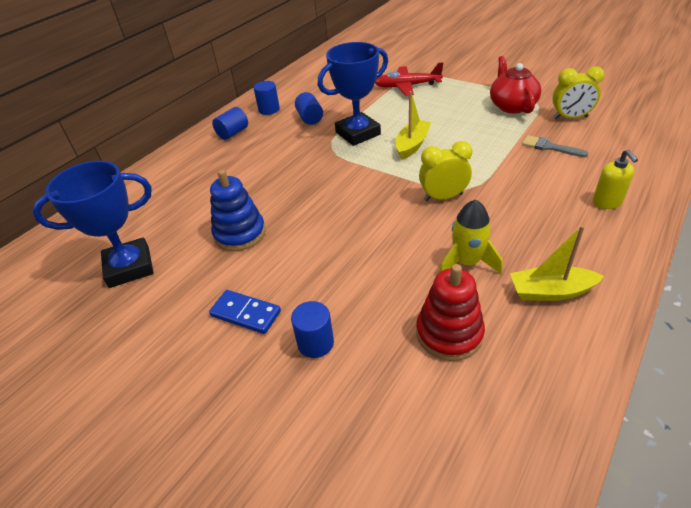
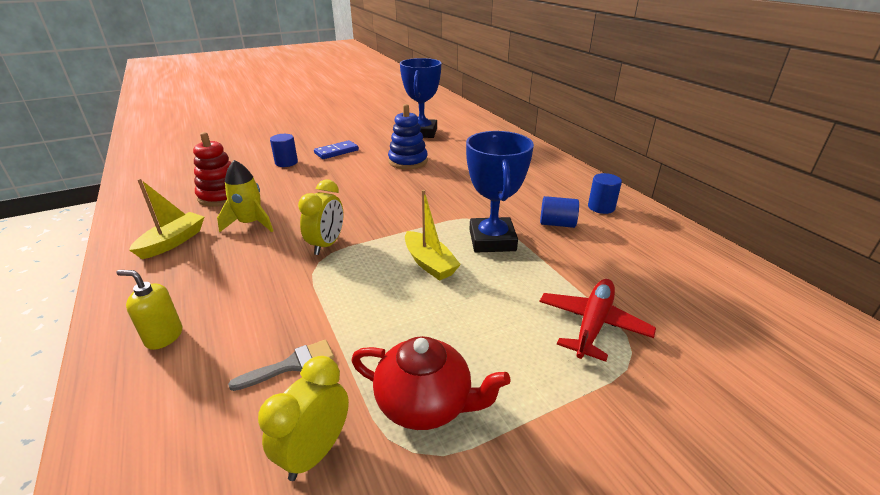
camera: 115 degrees right, 10 degrees down
blue cylinder [212,107,248,140] -> none

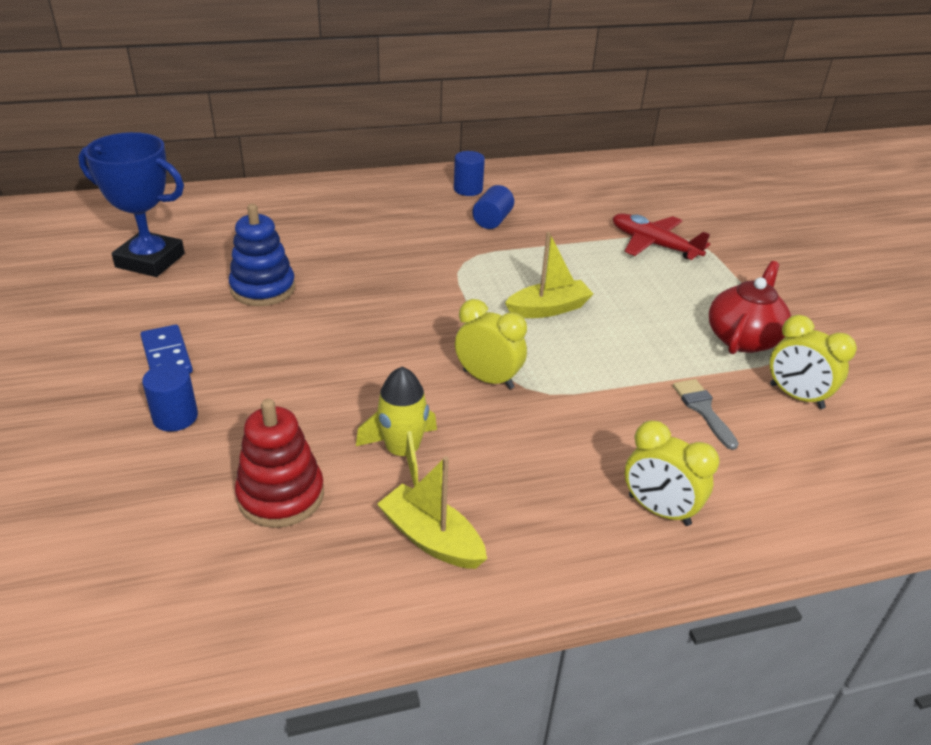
camera: 80 degrees left, 5 degrees up
yellow soap dispenser [116,270,182,350] -> yellow clock [625,421,719,526]
blue trophy [466,131,534,253] -> none

